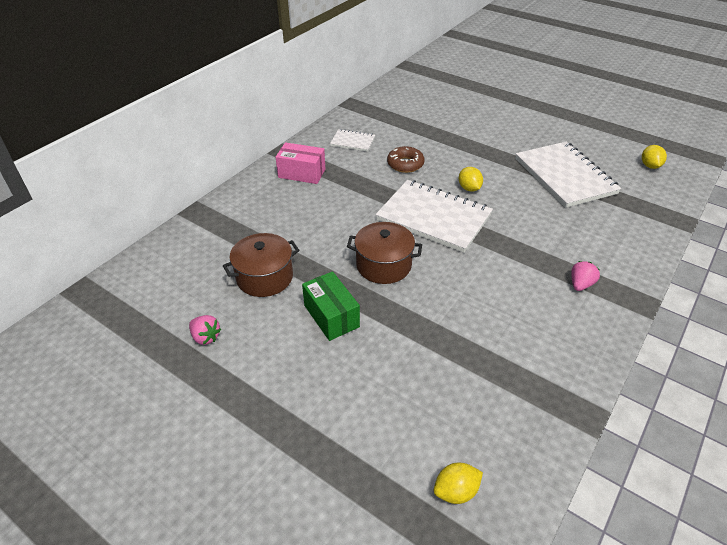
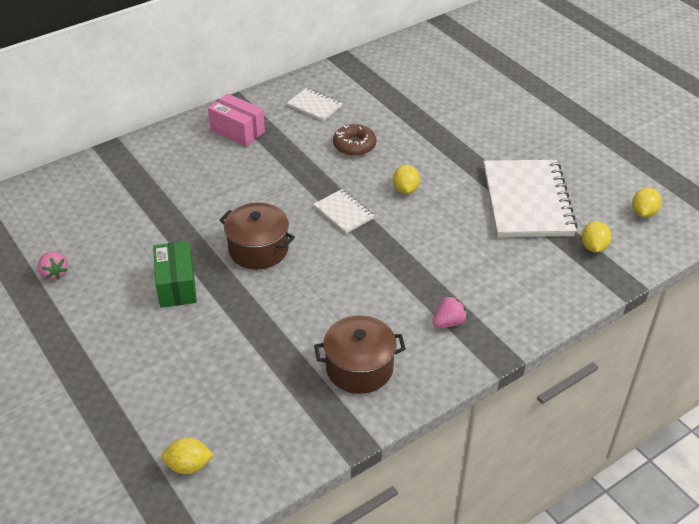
camera: 20 degrees right, 0 degrees up
brown pot [223,233,300,297] -> brown pot moved to [314,315,406,394]
white notebook [376,180,493,253] -> white notebook [313,189,374,234], size x0.48
none -> yellow lemon [581,221,611,253]

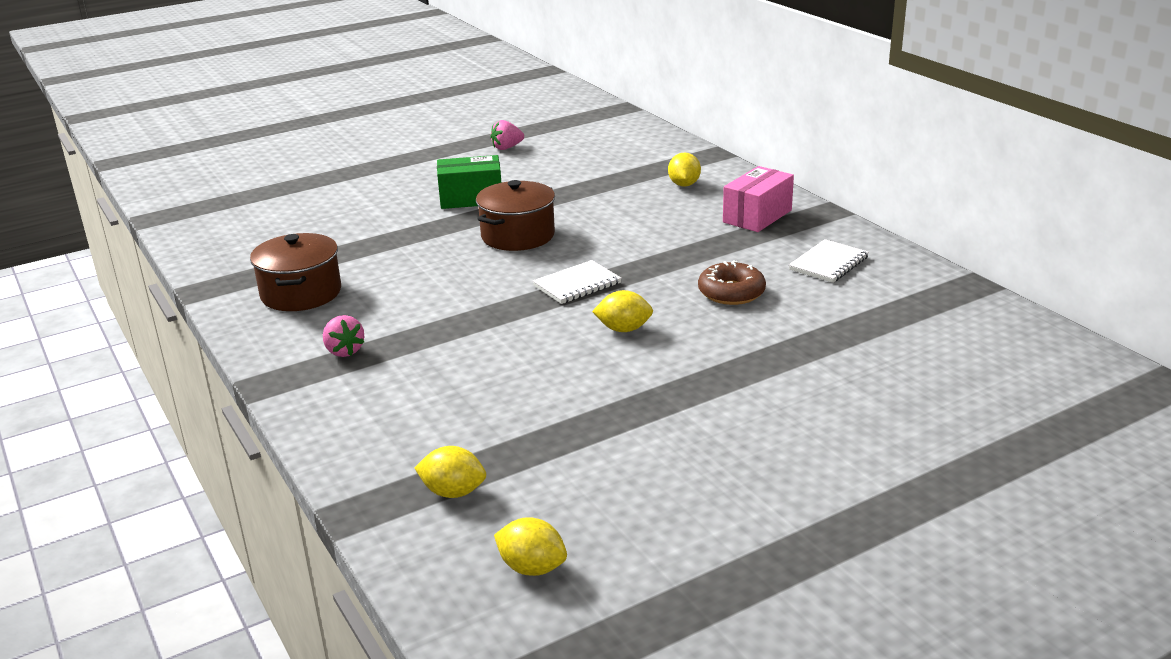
camera: 95 degrees right, 15 degrees down
yellow lemon [161,438,214,474] -> yellow lemon moved to [668,153,701,187]
white notebook [484,160,578,237] -> none

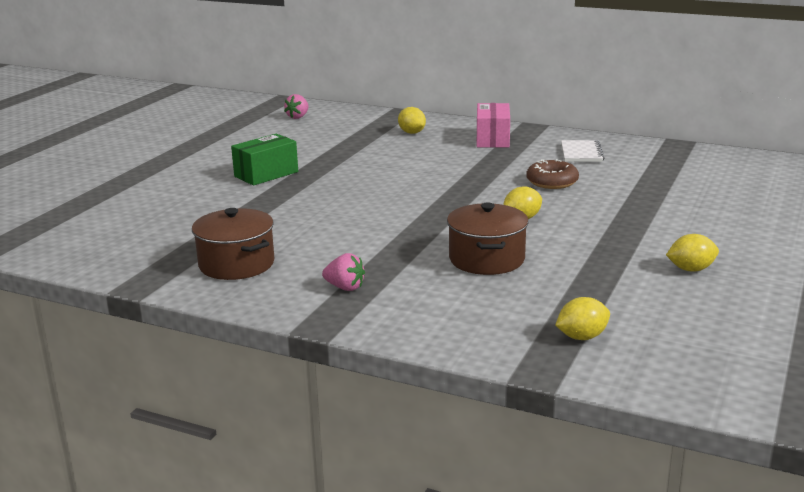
camera: 35 degrees left, 5 degrees down
brown pot [476,180,555,251] -> brown pot moved to [447,203,529,275]
pink strawberry [490,120,524,150] -> pink strawberry moved to [284,94,309,119]
yellow lemon [494,517,567,576] -> yellow lemon moved to [666,234,719,272]
white notebook [533,260,622,304] -> none

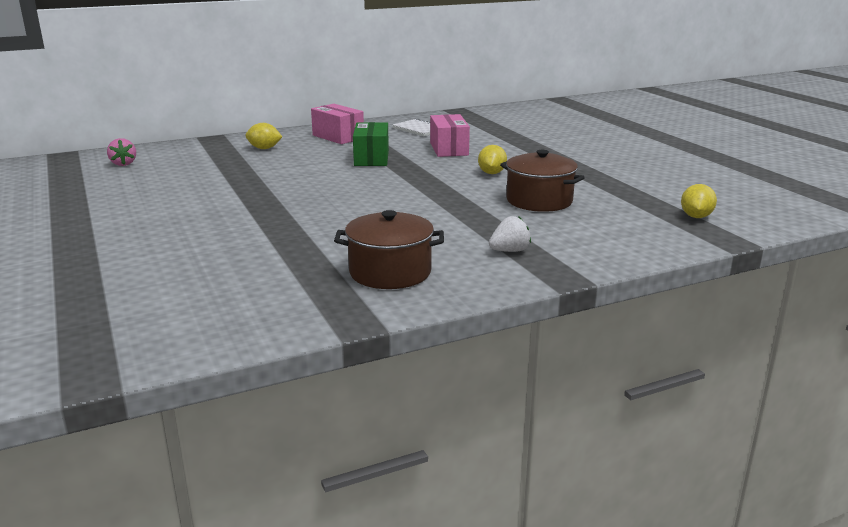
camera: 50 degrees left, 0 degrees up
green box [231,134,298,185] -> green box moved to [353,122,389,166]
pink strawberry [322,253,365,291] -> white strawberry [489,216,531,252]
brown donut [527,159,579,189] -> pink box [430,114,470,157]
yellow lemon [666,234,719,272] -> none

